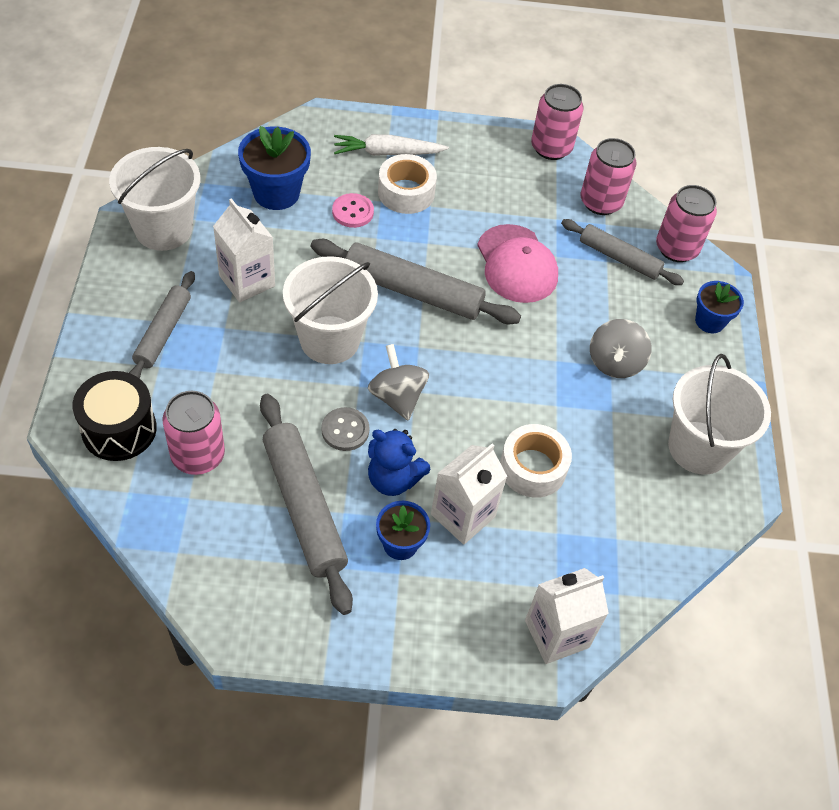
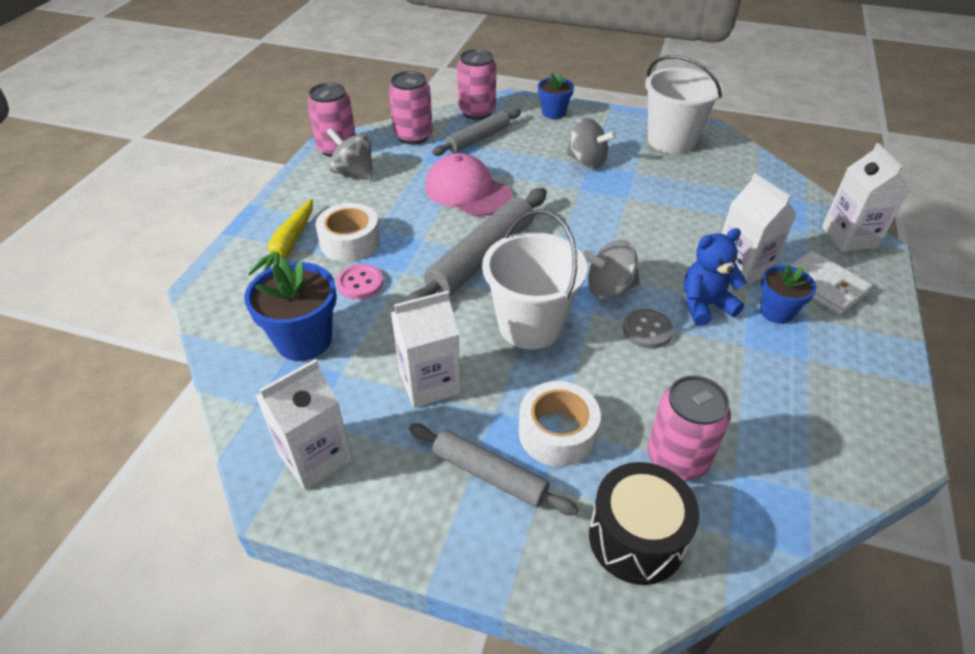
camera: 70 degrees left, 10 degrees down
white bucket [109,147,201,251] -> white carton [256,359,353,490]
grey rolling pin [260,394,353,615] -> none
white carrot [334,134,449,156] -> yellow carrot [248,199,313,275]
blue teddy bear [368,429,430,496] -> blue teddy bear turned 150 degrees counterclockwise [684,228,747,326]
pink cap [477,224,558,303] -> pink cap turned 135 degrees counterclockwise [425,153,512,216]
white tape [500,424,572,498] -> white tape moved to [519,381,601,467]
none -> grey spinning top [327,128,373,180]
none -> white wallet [790,250,872,315]

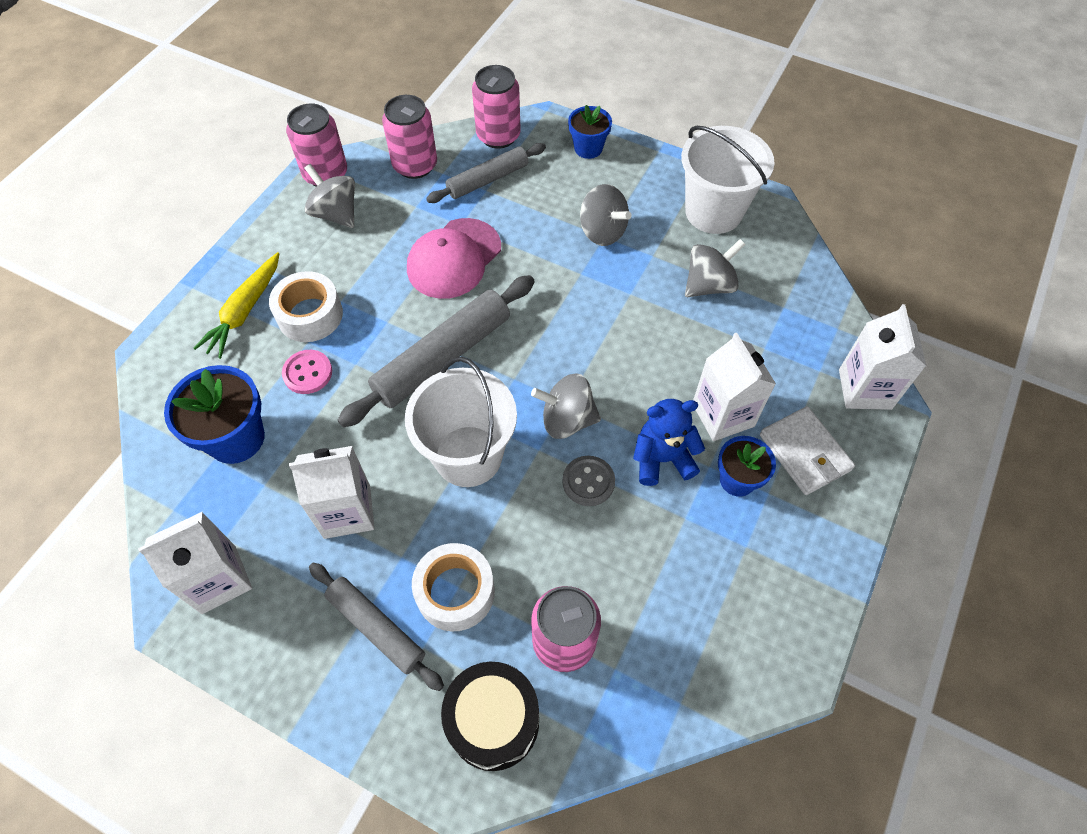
camera: 10 degrees right, 15 degrees up
pink cap [425,153,512,216] -> pink cap turned 105 degrees counterclockwise [407,218,501,299]
none -> grey spinning top [685,239,746,297]

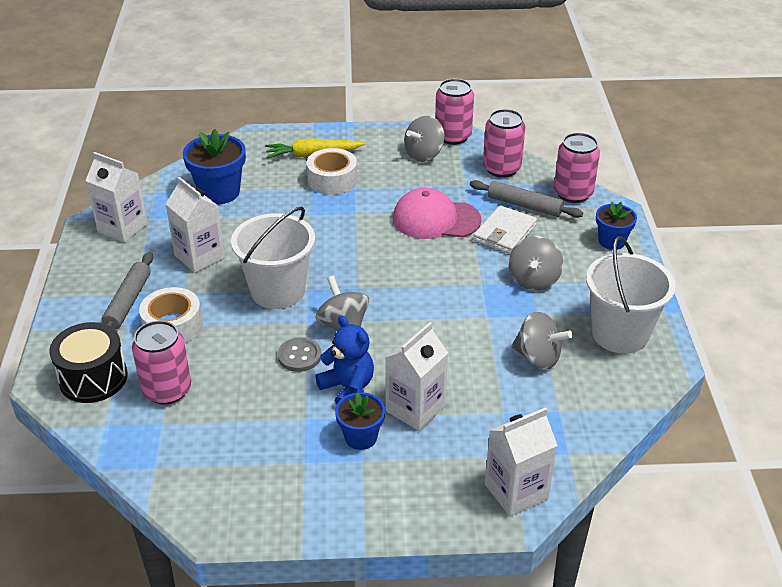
camera: 60 degrees right, 20 degrees down
pink button [282,350,332,394] -> none
grey spinning top [305,164,355,228] -> grey spinning top turned 150 degrees counterclockwise [404,116,444,162]
grey rolling pin [337,275,535,428] -> none
white wallet [760,406,855,495] -> white wallet moved to [473,205,537,254]

